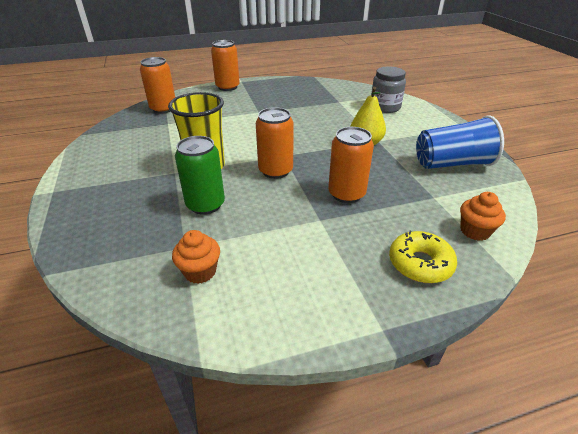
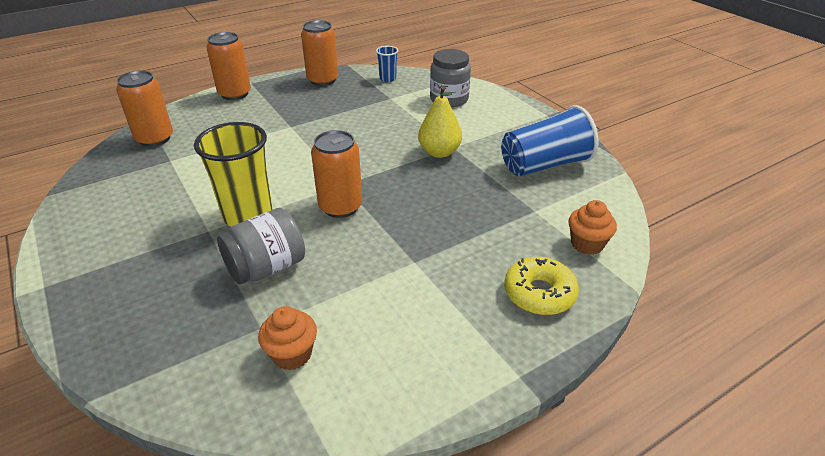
camera: 15 degrees left, 0 degrees up
green can [175,136,225,215] -> grey jar [217,208,305,284]
orange can [328,127,374,203] -> orange can moved to [301,20,338,86]
none -> blue cup [376,46,398,82]

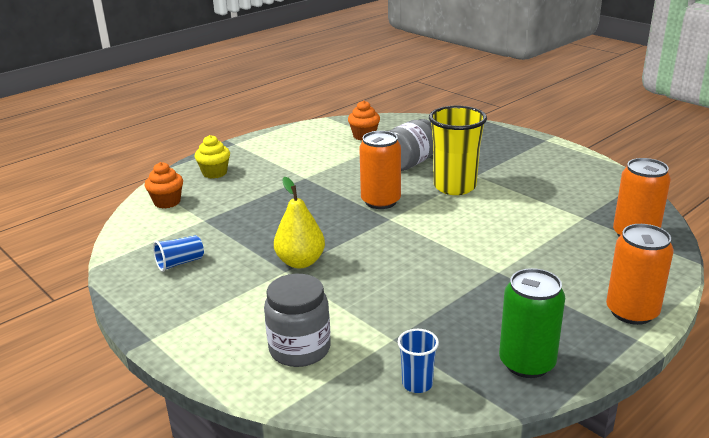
camera: 170 degrees right, 10 degrees down
orange can [301,20,338,86] -> green can [499,268,565,378]
blue cup [501,105,598,176] -> blue cup [153,235,204,272], size x0.48
yellow donut [504,257,579,315] -> yellow cupcake [195,135,230,178]

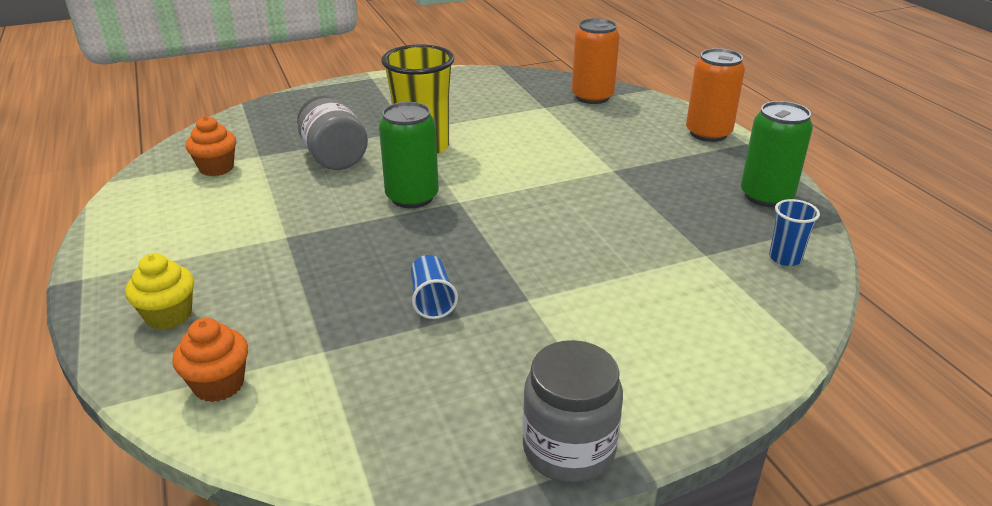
camera: 70 degrees left, 5 degrees up
blue cup [153,235,204,272] -> blue cup moved to [411,255,458,319]
grey jar [264,274,331,367] -> grey jar moved to [522,340,623,483]
yellow pear [274,177,325,268] -> none
orange can [359,131,401,209] -> green can [379,102,439,208]

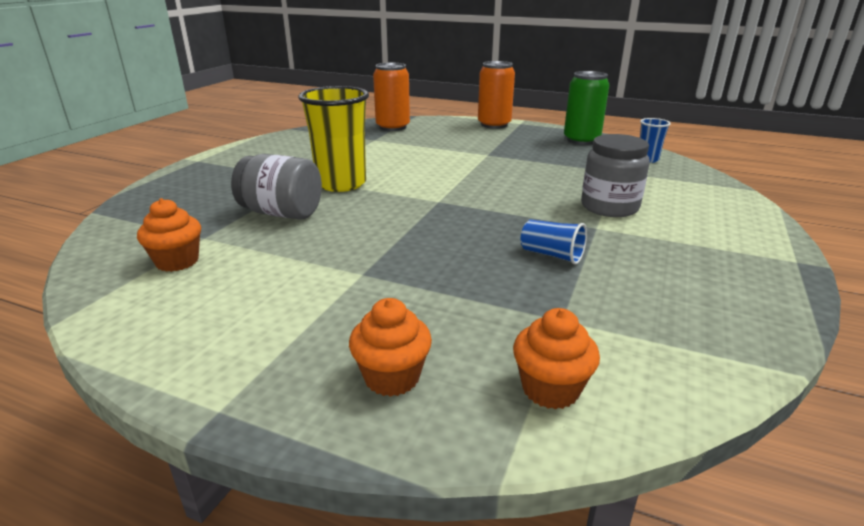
camera: 45 degrees left, 5 degrees down
yellow cupcake [125,253,194,330] -> orange cupcake [349,298,432,397]
green can [379,102,439,208] -> none
grey jar [522,340,623,483] -> grey jar moved to [581,134,650,217]

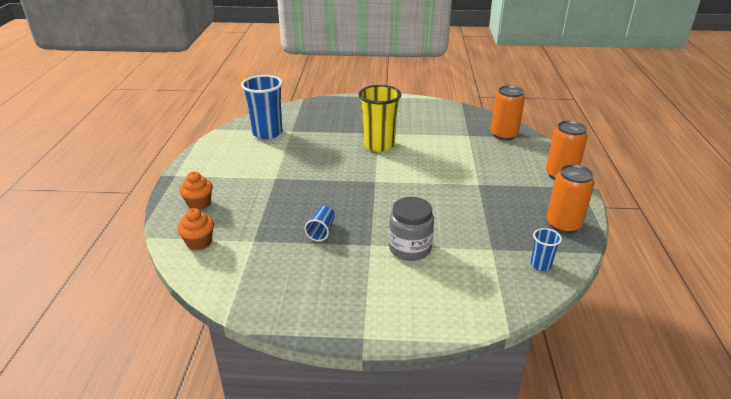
camera: 70 degrees right, 5 degrees up
orange cupcake [137,198,201,272] -> blue cup [241,75,283,139]
grey jar [231,154,322,219] -> none
green can [564,71,610,145] -> orange can [547,164,595,233]

